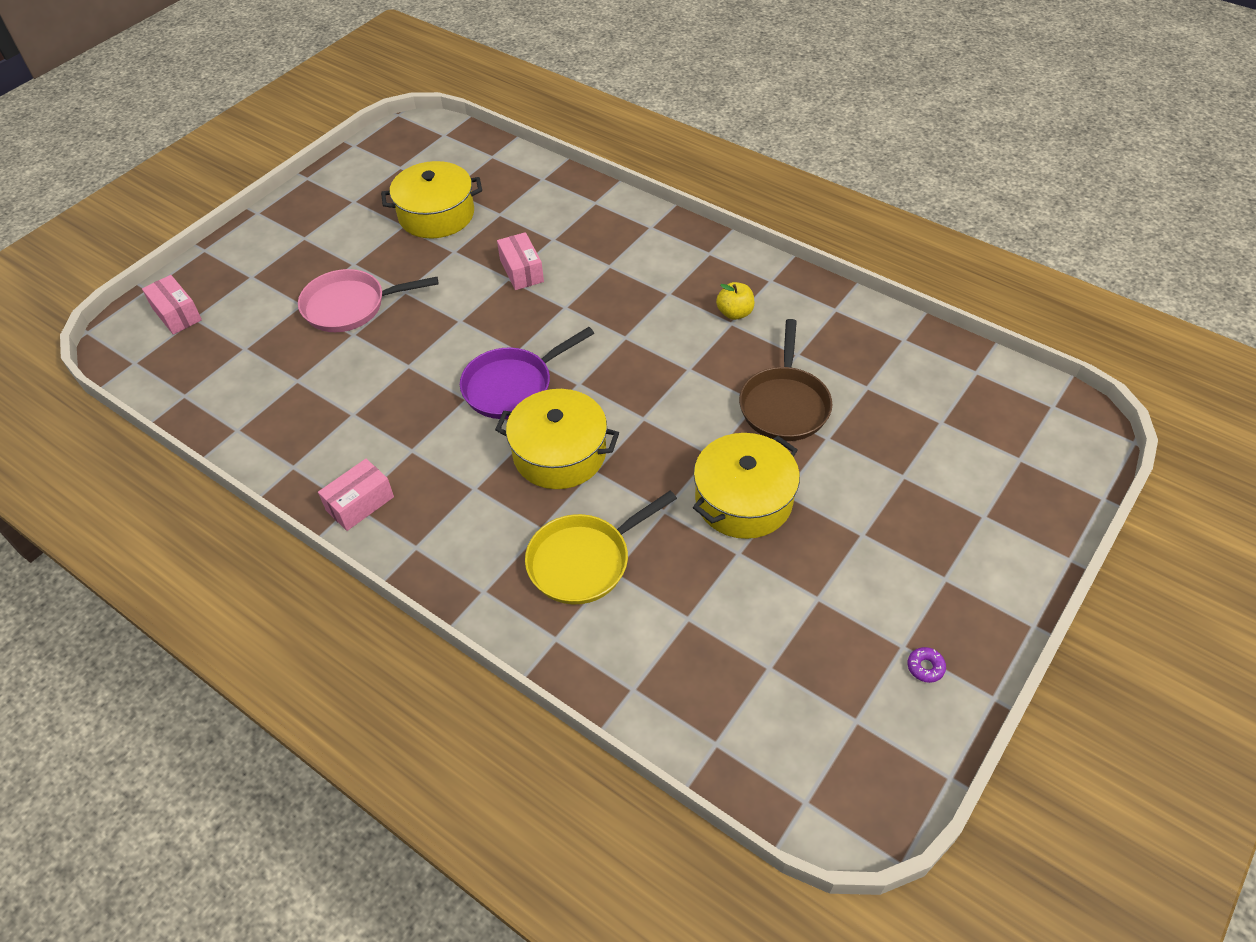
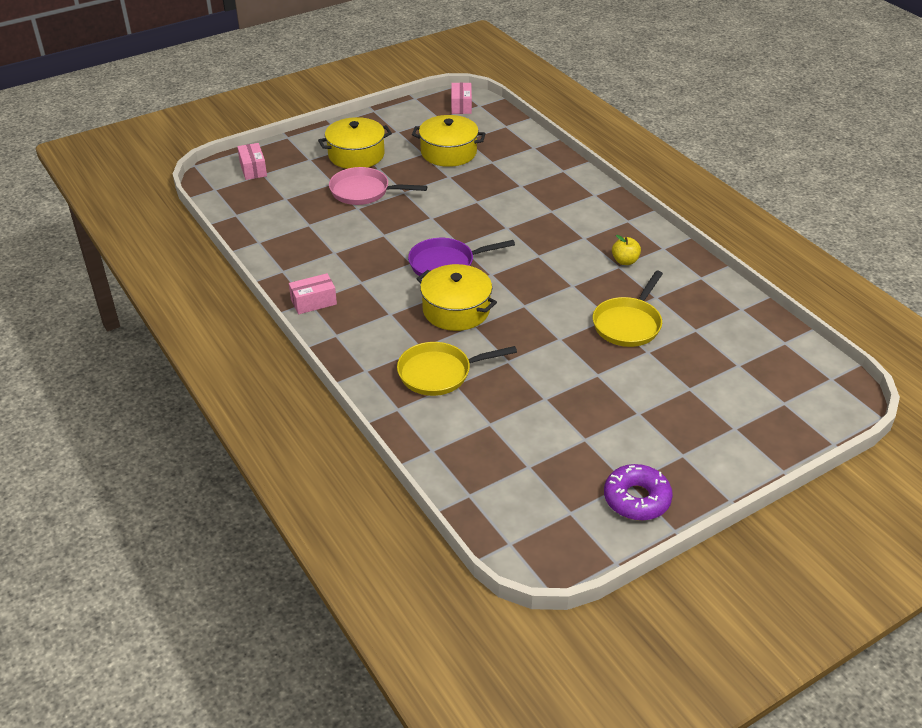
camera: 20 degrees right, 10 degrees down
pink box [497,232,544,290] -> pink box moved to [451,82,472,114]
yellow pot [693,433,800,539] -> yellow pot moved to [318,117,392,169]
brown pan [739,319,832,441] -> yellow pan [593,271,663,347]
purple donut [907,647,946,683] -> purple donut [604,464,673,521], size x2.44

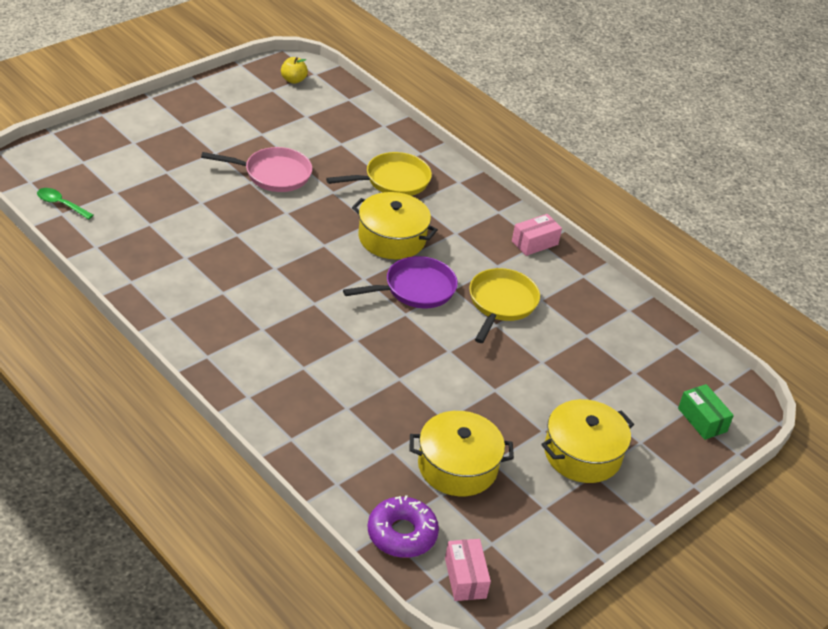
camera: 165 degrees right, 0 degrees up
pink box [237,143,267,180] -> green box [678,384,734,440]
pink pan [329,167,427,205] -> pink pan moved to [201,147,312,192]
yellow pan [593,271,663,347] -> yellow pan moved to [469,268,540,343]
purple donut [604,464,673,521] -> purple donut moved to [368,495,439,558]
yellow apple [612,235,641,265] -> yellow apple moved to [281,57,308,84]
none -> green spoon [37,188,94,220]

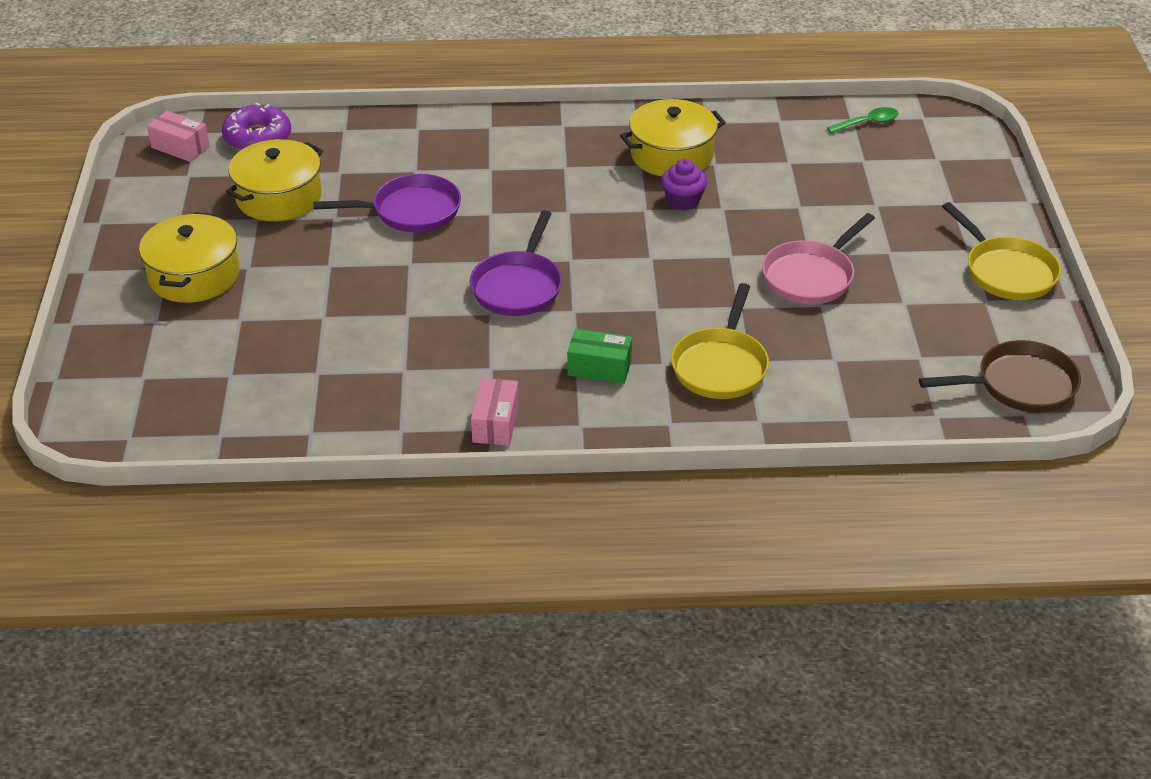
camera: 135 degrees right, 0 degrees up
yellow apple [281,57,308,84] -> brown pan [919,340,1081,413]
yellow pot [352,192,438,259] -> yellow pot moved to [620,99,726,176]
yellow pan [469,268,540,343] -> yellow pan moved to [942,202,1061,300]
green box [678,384,734,440] -> green box moved to [567,329,632,384]
none -> purple pan [313,174,461,232]
none -> purple cupcake [662,159,707,210]

